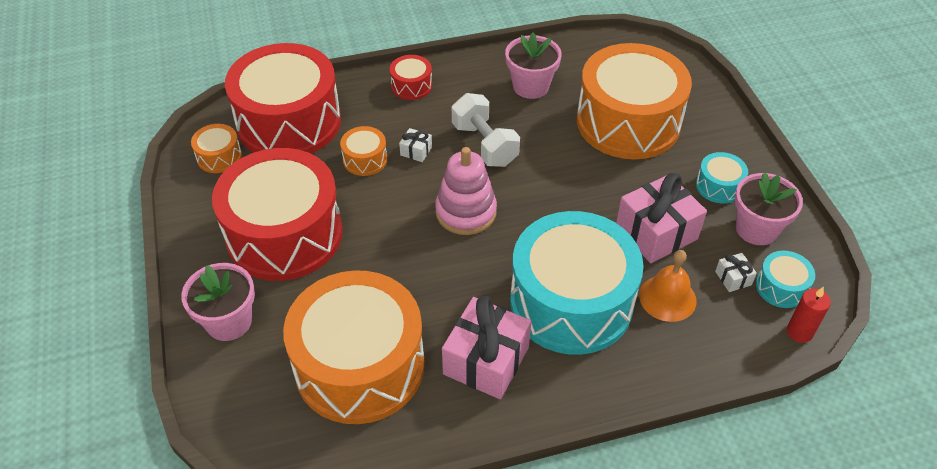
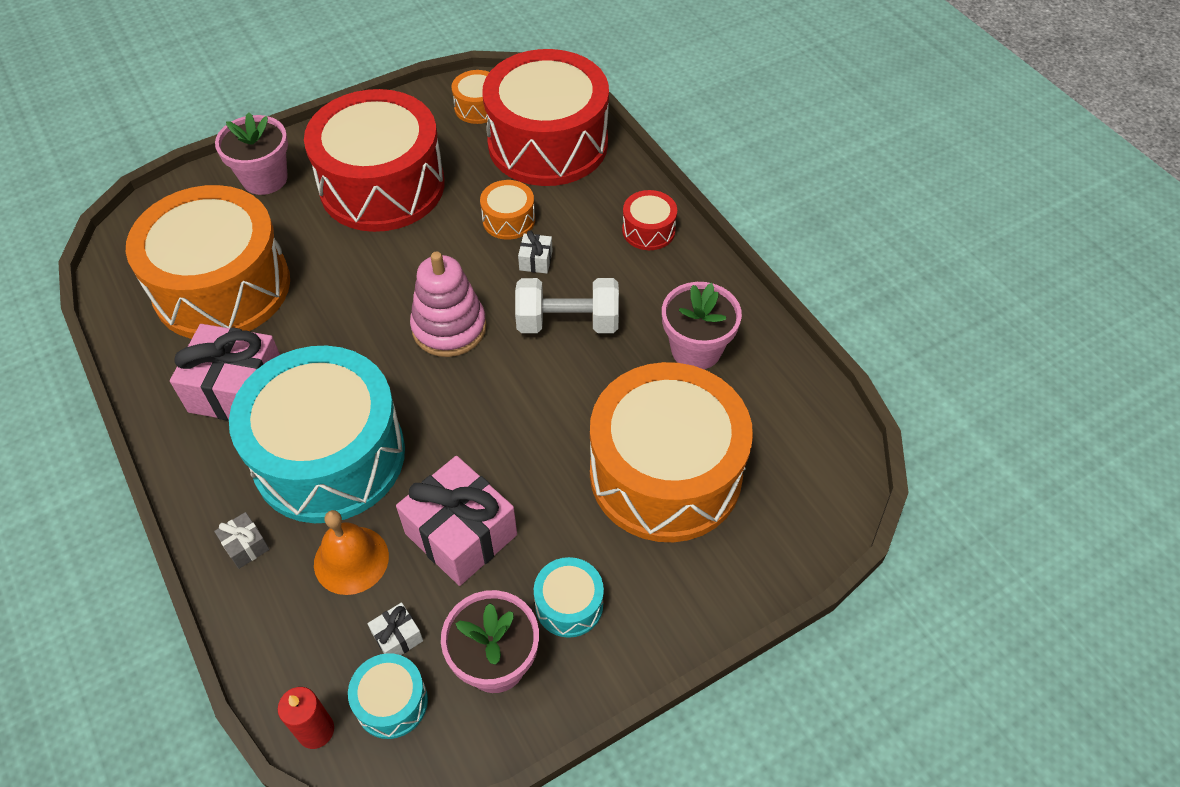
camera: 75 degrees right, 5 degrees up
white dumbbell [452,93,520,167] -> white dumbbell turned 45 degrees clockwise [515,278,619,333]
none -> grey gift [214,512,270,569]

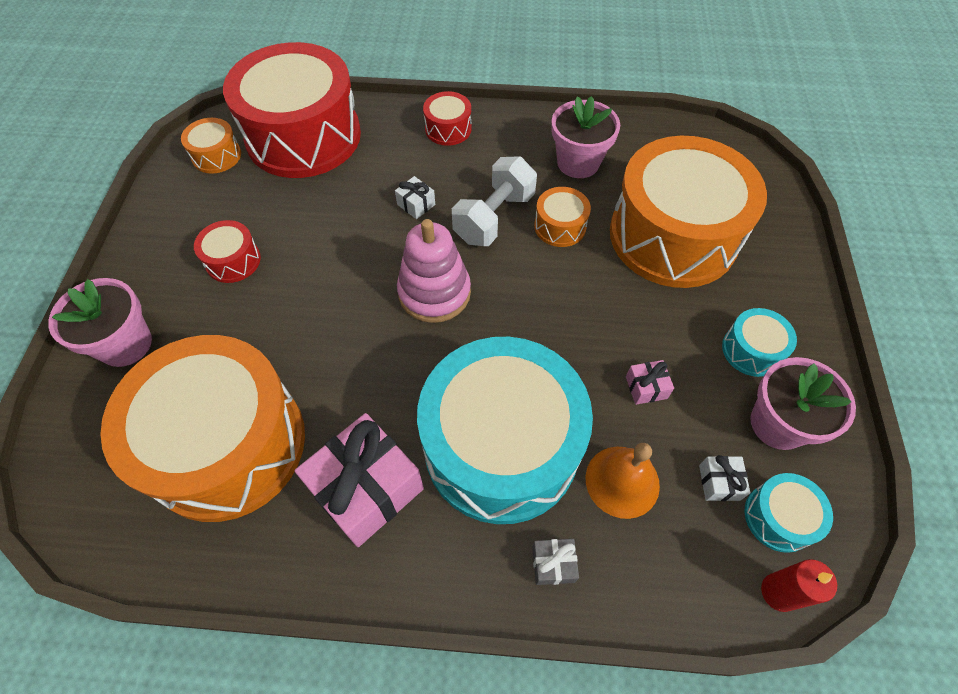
camera: 55 degrees left, 5 degrees up
red drum [304,89,445,232] -> red drum [194,220,261,283], size x0.41
pink gift [396,456,517,586] -> pink gift [626,360,674,405], size x0.44
orange drum [480,180,535,240] -> orange drum moved to [534,187,591,247]

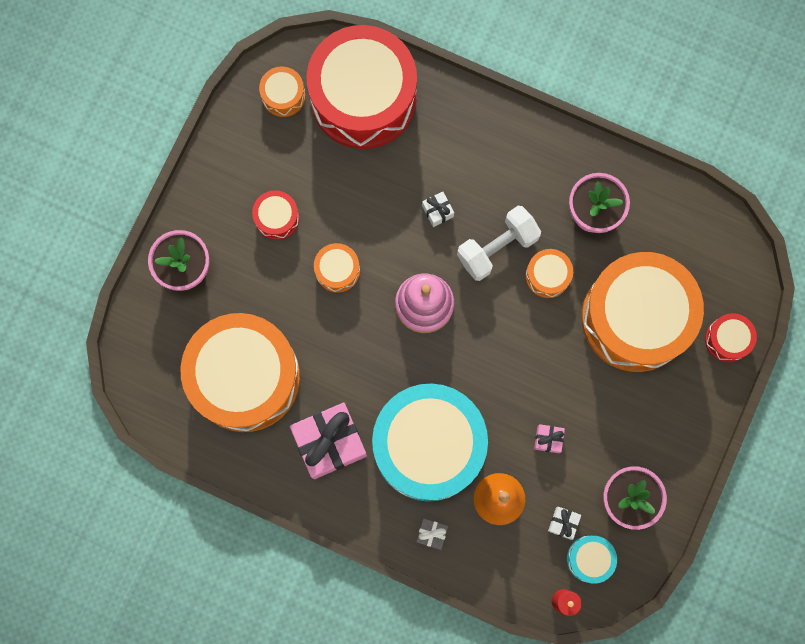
camera: 20 degrees right, 20 degrees up
red drum [423,91,472,146] -> red drum moved to [705,313,757,362]
turquoise drum [722,308,797,377] -> none
none -> orange drum [314,243,360,293]

